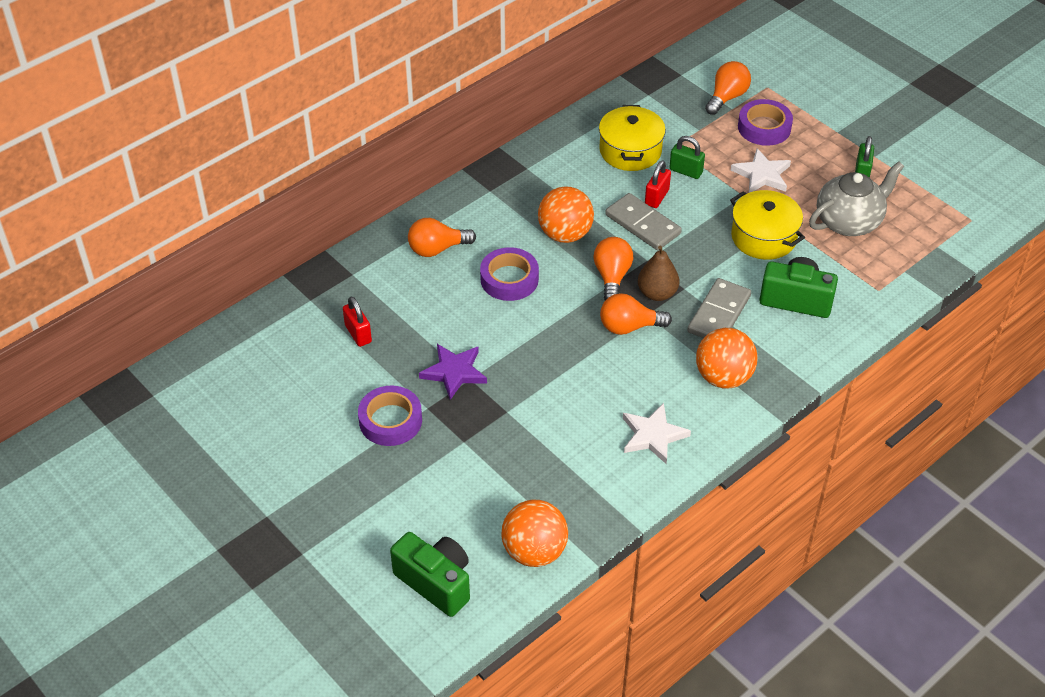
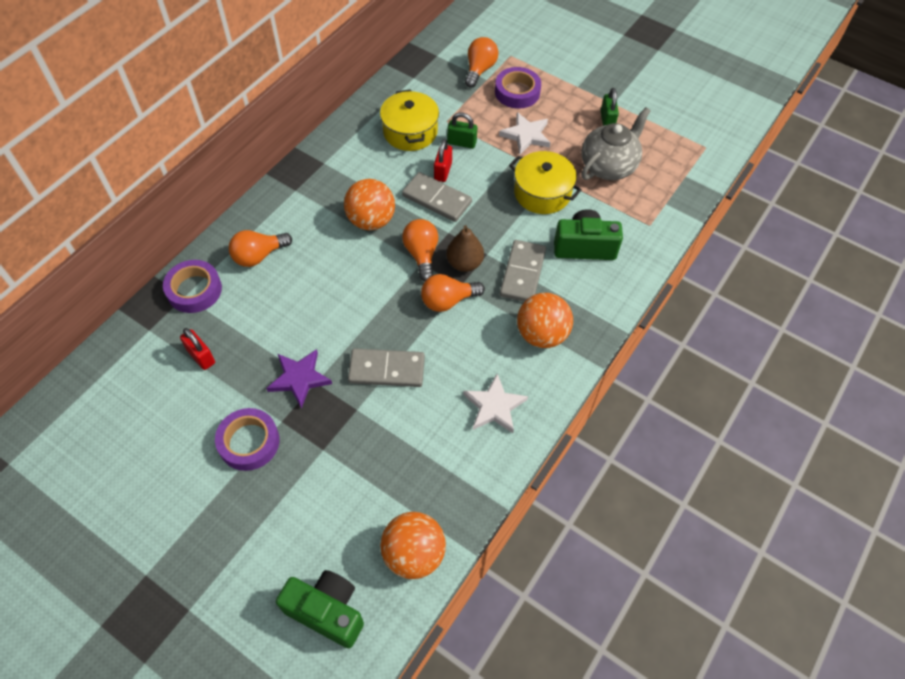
camera: 15 degrees left, 10 degrees up
purple tape [480,247,539,301] -> purple tape moved to [163,260,222,313]
none -> grey domino [348,348,425,387]

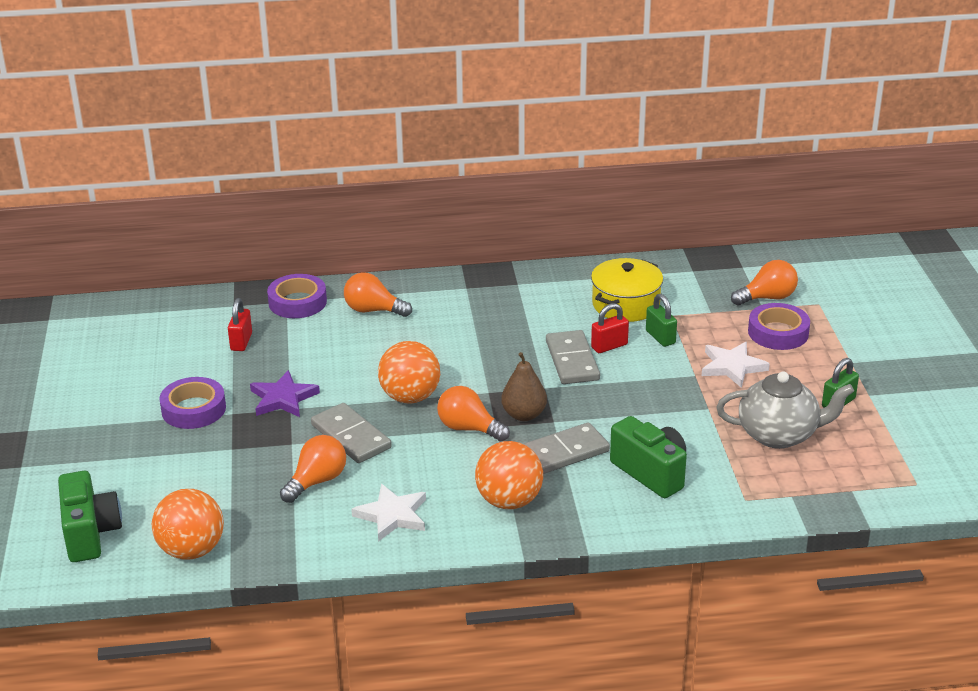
camera: 50 degrees right, 25 degrees down
orange ball [344,179,395,230] -> orange ball moved to [378,341,440,404]
orange light bulb [402,219,438,281] -> orange light bulb moved to [280,435,346,503]
yellow pot [509,151,582,214] -> none

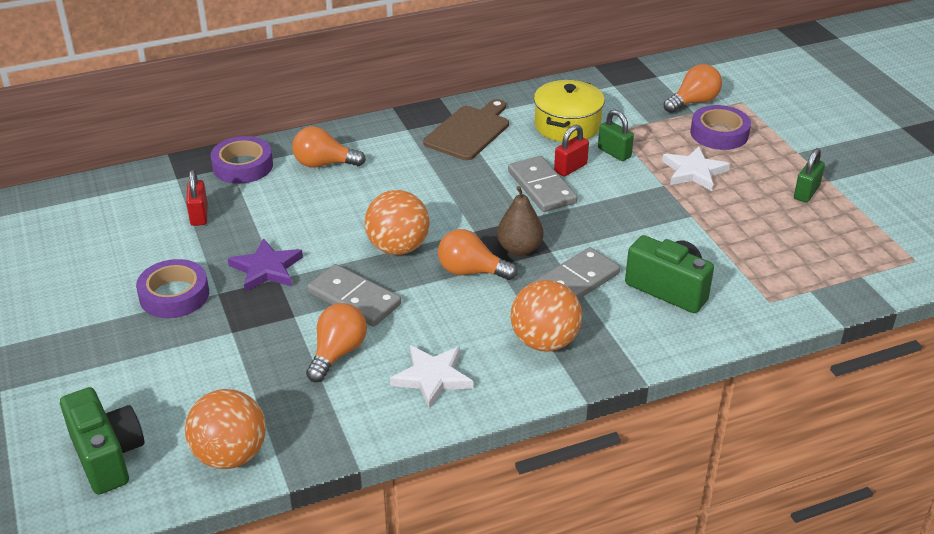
camera: 15 degrees left, 5 degrees up
grey teapot [717,372,854,449] -> none
none -> brown cutting board [423,99,509,160]

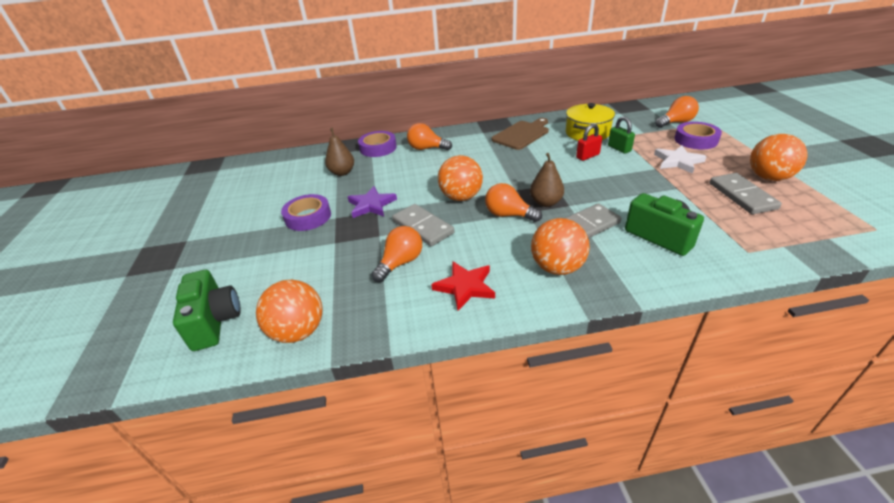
camera: 15 degrees right, 0 degrees up
red padlock [186,170,208,226] -> brown pear [325,128,354,176]
white star [390,345,473,409] -> red star [431,261,495,311]
grey domino [508,156,578,212] -> grey domino moved to [710,173,782,215]
green padlock [794,148,825,202] -> orange ball [750,134,808,181]

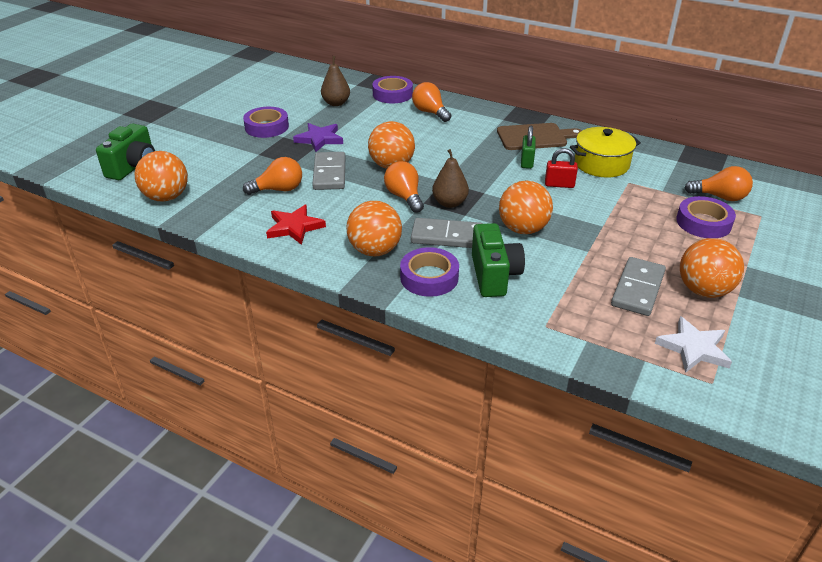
camera: 35 degrees right, 0 degrees up
green padlock [608,116,635,154] -> green padlock moved to [521,125,536,169]
white star [654,145,707,174] -> white star moved to [655,316,732,373]
none -> purple tape [400,247,459,297]
none -> orange ball [499,181,553,234]

